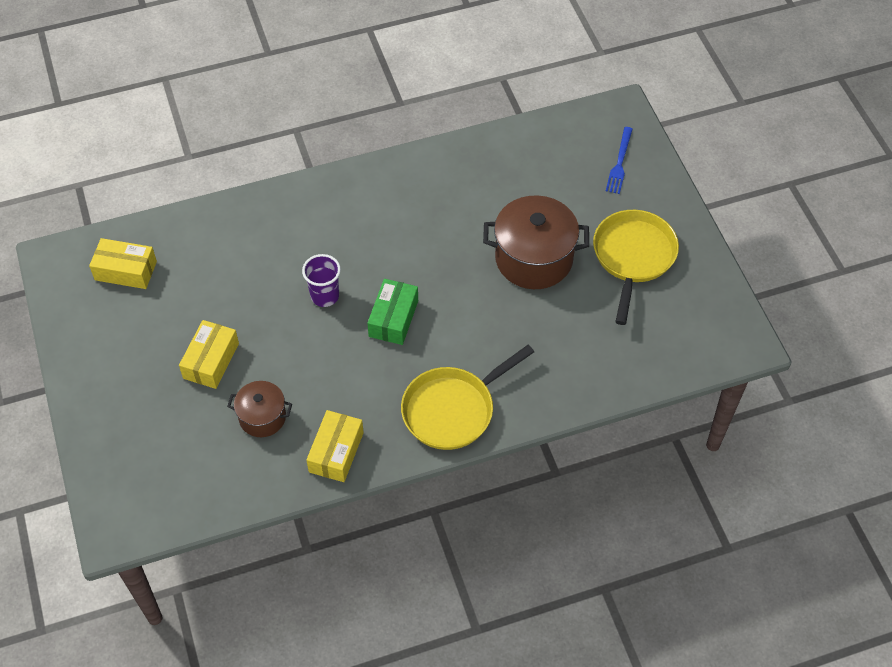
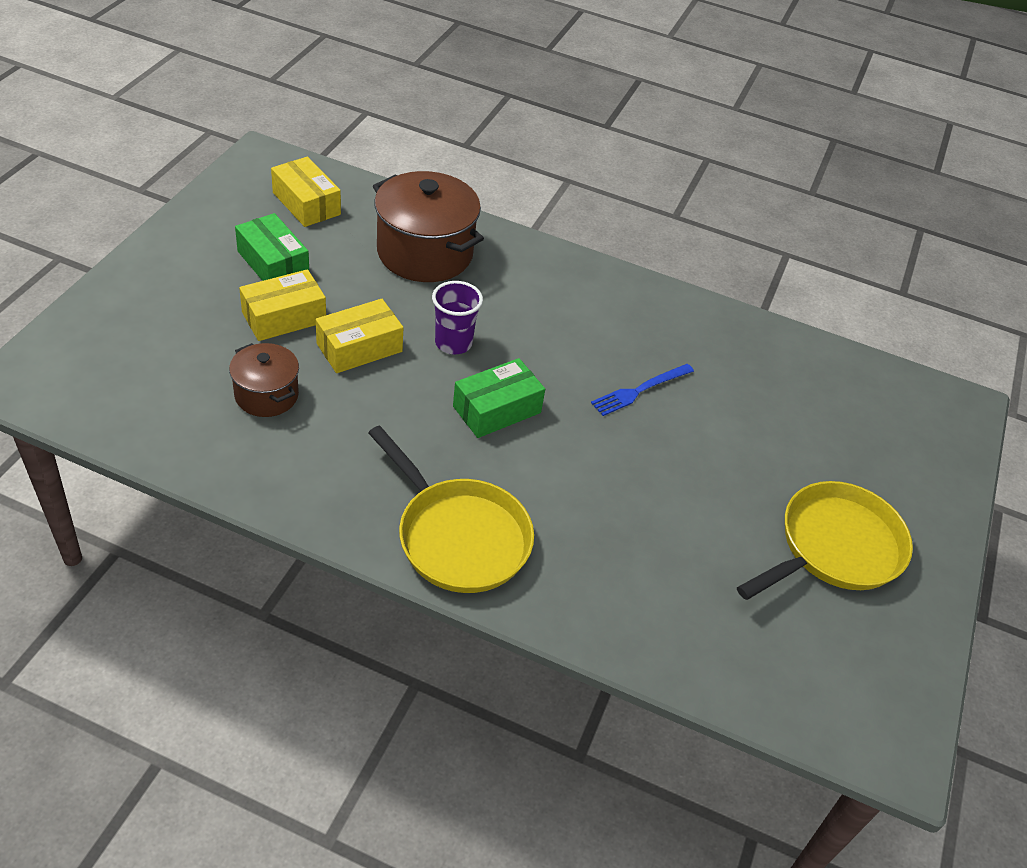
camera: 35 degrees right, 10 degrees down
yellow box [306,410,364,482] -> yellow box moved to [316,299,403,373]
yellow pan [401,345,534,450] -> yellow pan turned 135 degrees counterclockwise [368,426,534,593]
brown pot [483,195,589,289] -> brown pot moved to [373,171,484,282]
blue fork [606,127,633,194] -> blue fork moved to [591,364,694,416]
none -> green box [235,213,309,281]

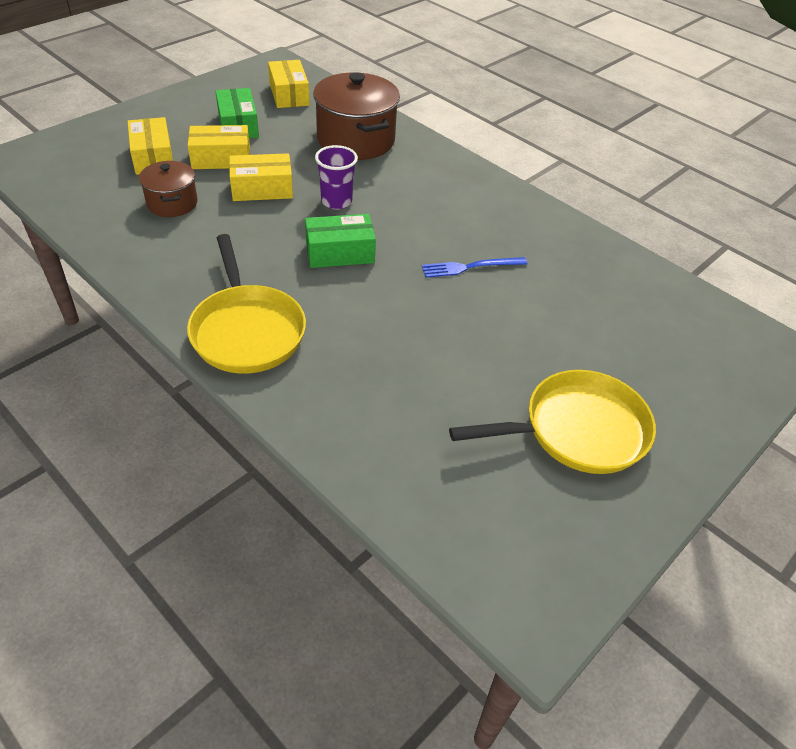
camera: 25 degrees right, 0 degrees up
none -> yellow box [127,117,173,175]

